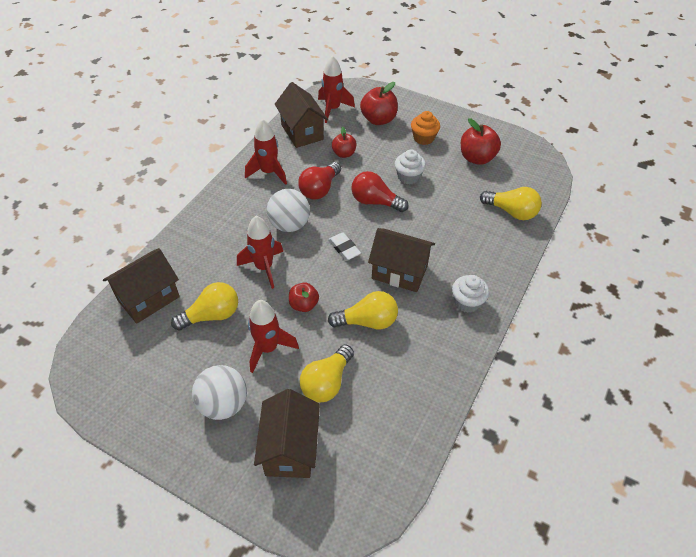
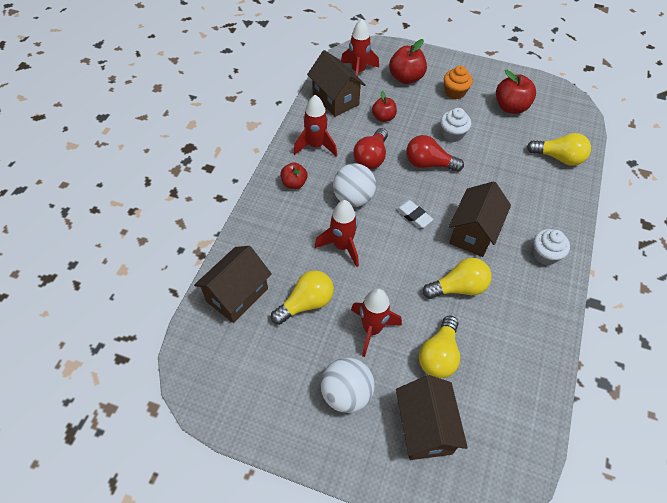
camera: 10 degrees left, 5 degrees up
red apple [289,282,319,312] -> red apple moved to [280,163,308,189]
brown house [368,228,435,292] -> brown house turned 75 degrees counterclockwise [449,181,511,257]

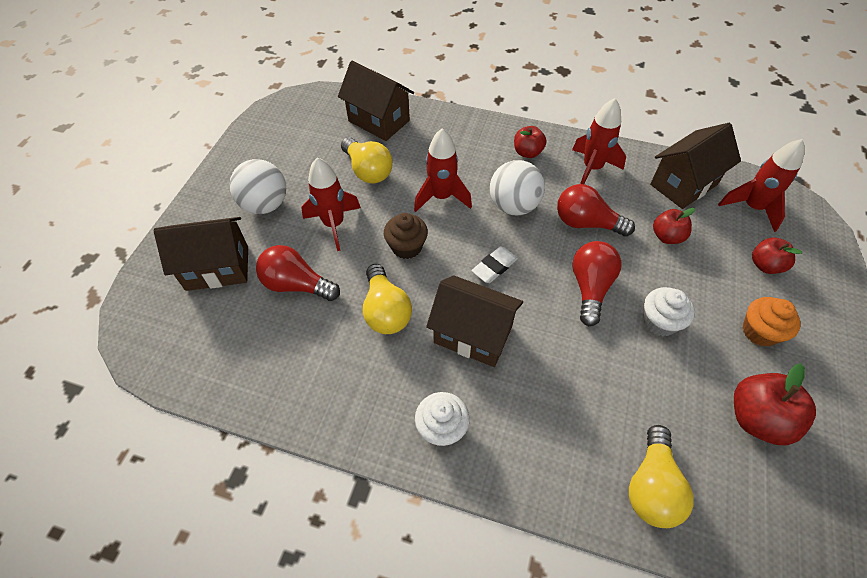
camera: 90 degrees right, 0 degrees up
red apple [389,39,427,84] -> red apple [752,238,802,274], size x0.63
yellow light bulb [419,316,460,378] -> red light bulb [256,245,340,301]
none -> brown cupcake [384,213,428,259]

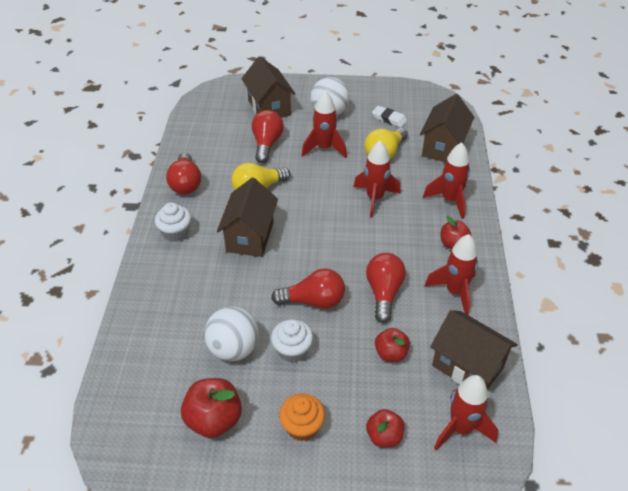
camera: 75 degrees right, 10 degrees down
brown cupcake [384,213,428,259] -> none
white eraser [471,246,518,283] -> white eraser moved to [372,106,407,128]
white ball [490,160,545,216] -> white ball moved to [204,306,259,361]
yellow light bulb [629,425,694,528] -> none
none -> red light bulb [166,152,201,194]
none -> red rocket [423,142,470,219]

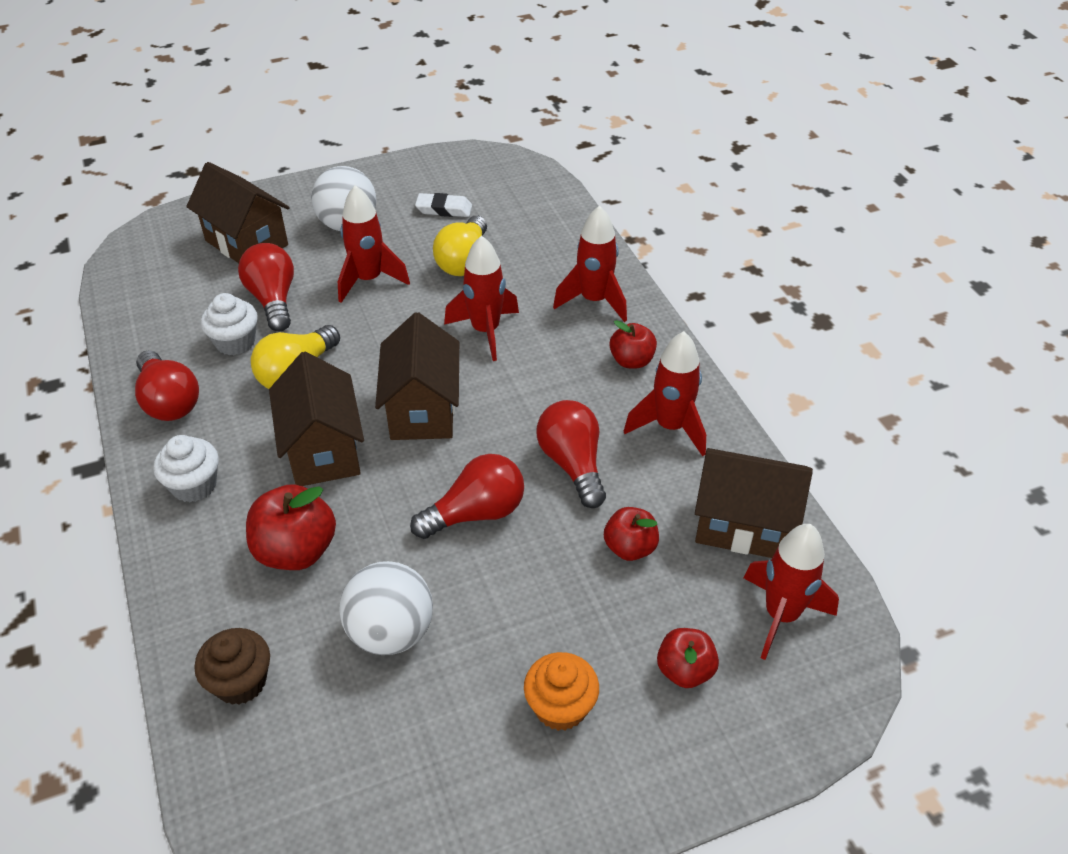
camera: 25 degrees left, 0 degrees up
red apple [181,378,242,438] -> red apple moved to [246,484,336,570]
white cupcake [271,319,313,363] -> white cupcake moved to [201,293,258,355]
brown house [420,94,474,162] -> brown house moved to [375,312,459,440]
none -> brown cupcake [194,628,270,705]

